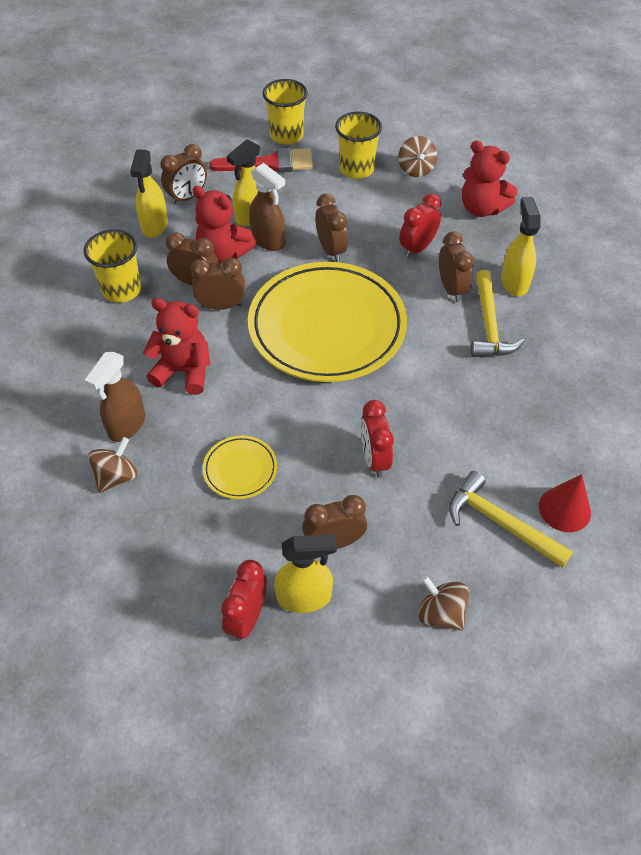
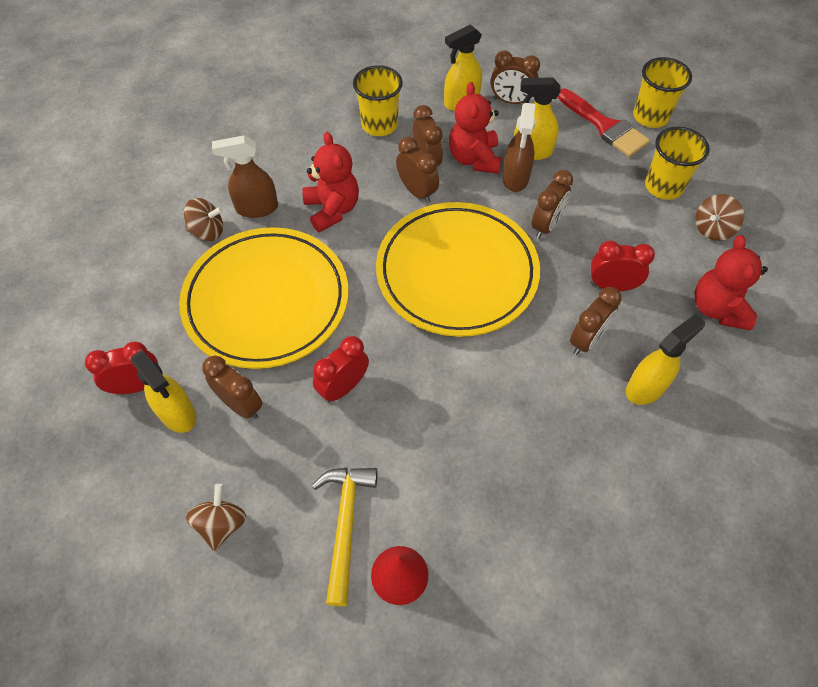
camera: 55 degrees right, 5 degrees up
yellow plate [203,435,277,499] -> yellow plate [179,227,349,369], size x2.39
yellow hammer [471,270,524,357] -> none

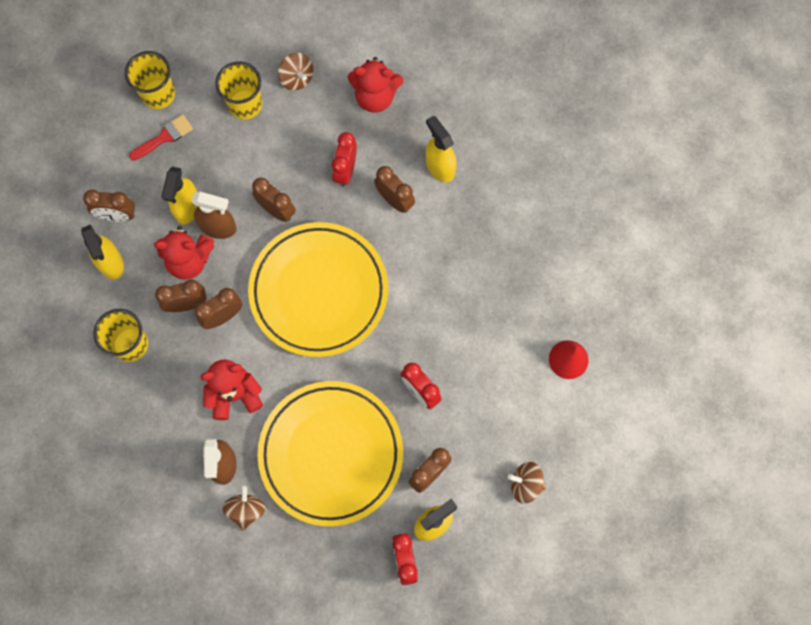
camera: 85 degrees left, 15 degrees up
yellow hammer [312,468,378,606] -> none
brown clock [491,50,540,104] -> brown clock turned 75 degrees clockwise [83,189,135,222]
red brush [557,89,650,157] -> red brush [129,114,193,160], size x0.67

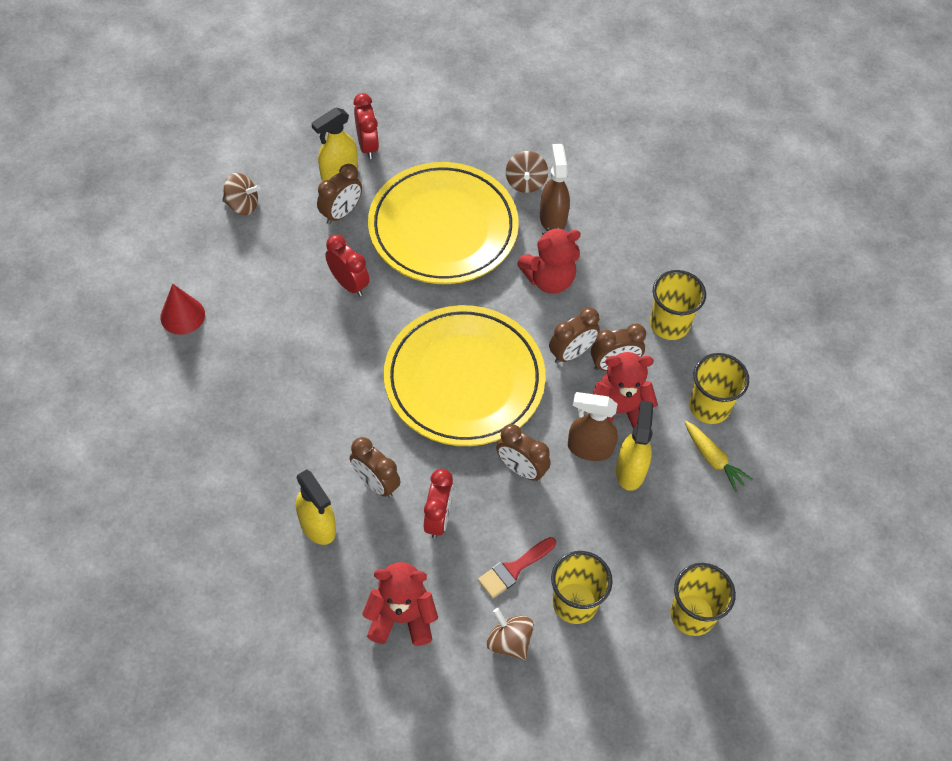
camera: 175 degrees right, 15 degrees down
yellow spray bottle [81,224,124,280] -> yellow cup [689,353,749,424]
brown clock [83,189,135,222] -> yellow carrot [685,421,753,492]
red brush [129,114,193,160] -> red brush moved to [478,537,556,599]

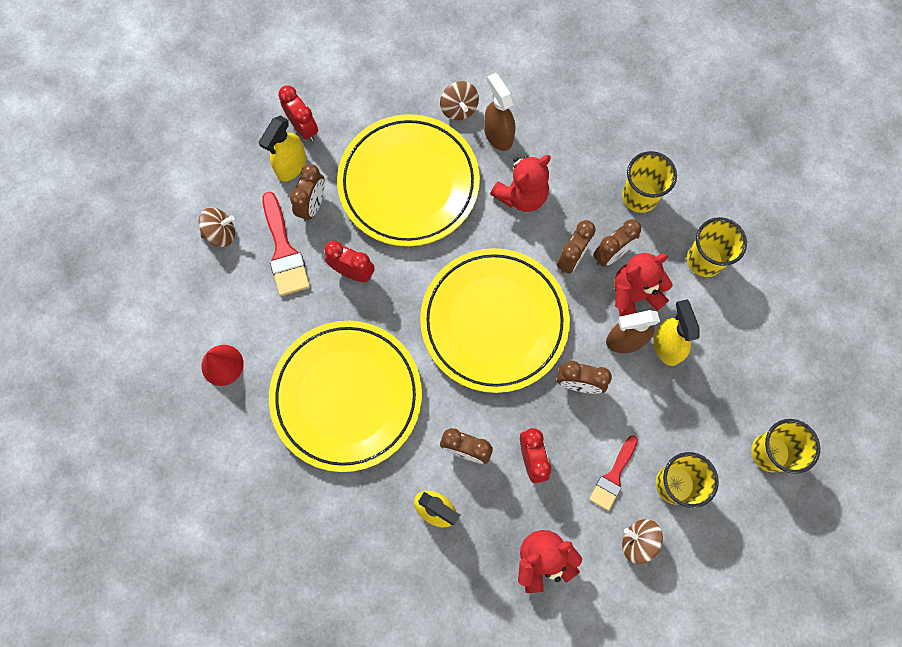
camera: 20 degrees left, 15 degrees up
yellow carrot [685,421,753,492] -> none
none -> red brush [262,192,310,296]
none -> yellow plate [269,321,422,472]

